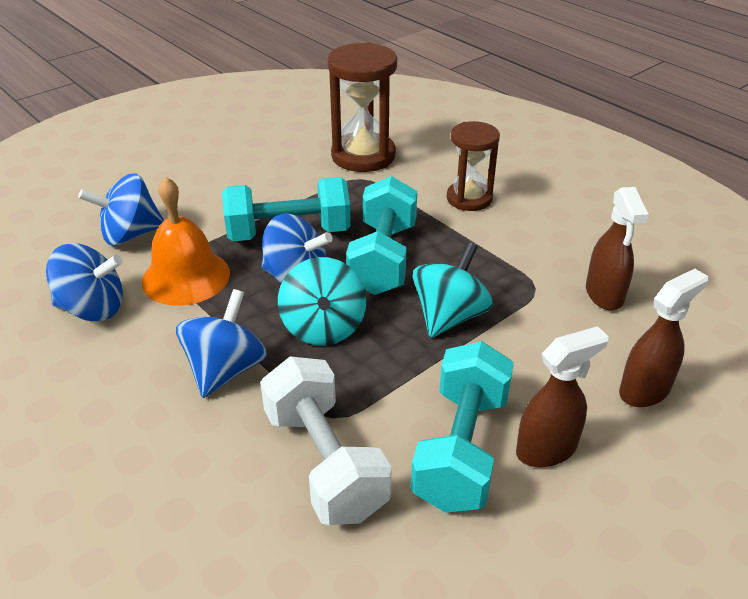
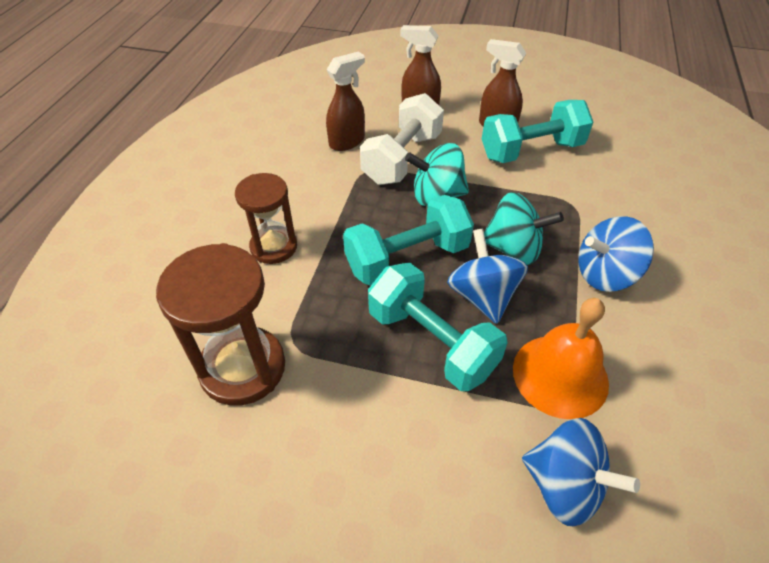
camera: 125 degrees left, 10 degrees up
blue spinning top [46,243,123,321] -> none
white dumbbell [260,357,392,525] -> white dumbbell moved to [360,93,444,185]
turquoise spinning top [278,257,366,346] -> turquoise spinning top turned 60 degrees clockwise [484,192,564,265]

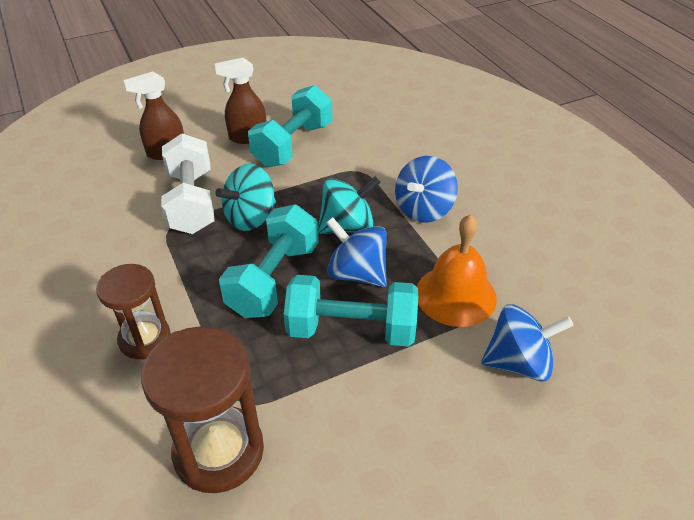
camera: 40 degrees left, 5 degrees down
brown spray bottle [326,52,365,151] -> none

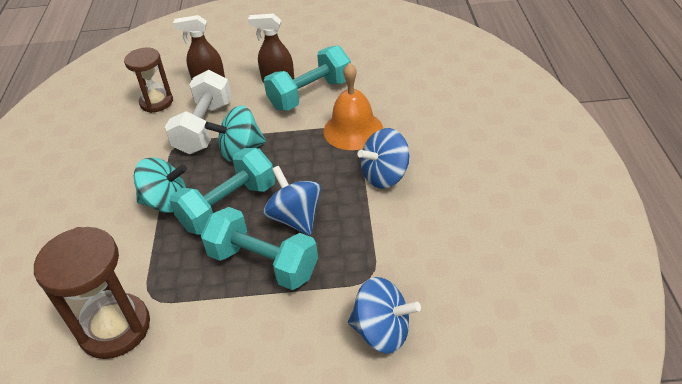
camera: 25 degrees right, 0 degrees up
brown hourglass [96,264,171,360] -> brown hourglass moved to [124,48,173,113]
turquoise spinning top [318,176,381,234] -> turquoise spinning top moved to [134,157,187,213]
orange bell [417,214,497,327] -> orange bell moved to [324,63,383,150]

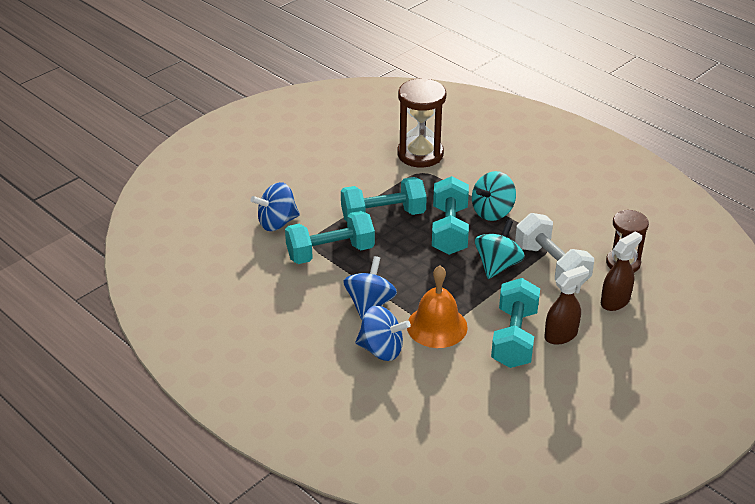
camera: 135 degrees right, 5 degrees down
blue spinning top [263,166,321,236] -> blue spinning top moved to [356,306,411,361]
none -> turquoise dumbbell [285,211,375,264]

